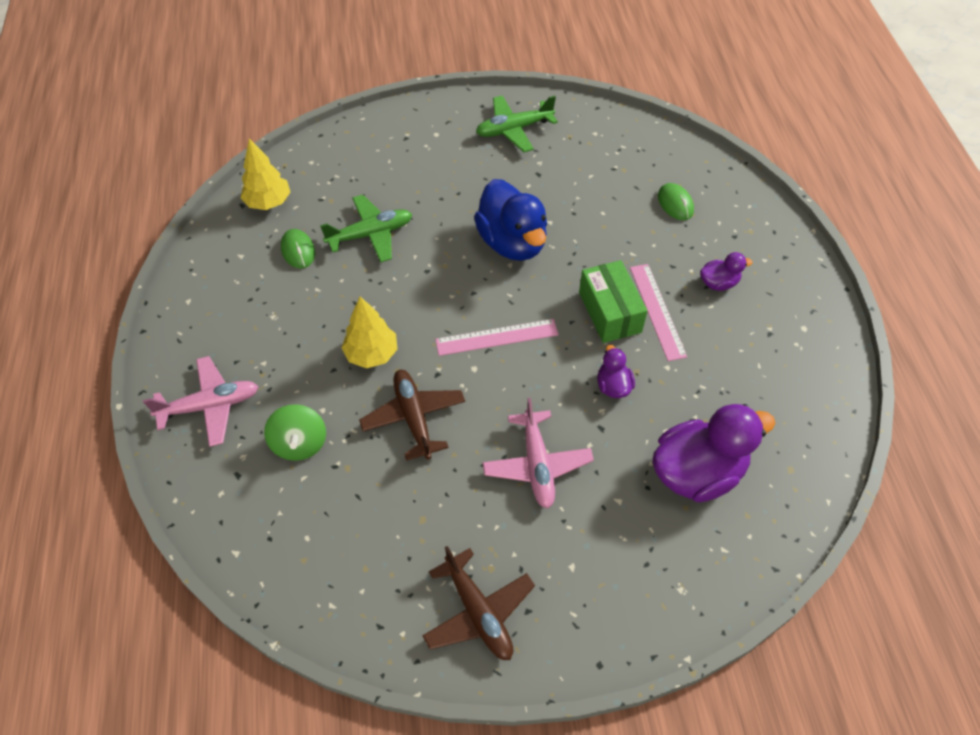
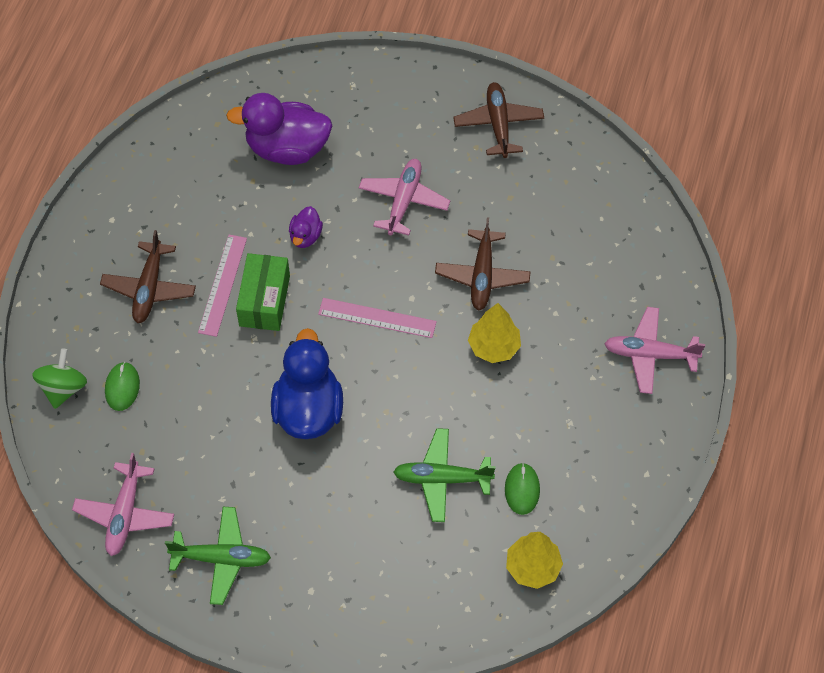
camera: 155 degrees left, 5 degrees up
green spinning top [264,404,326,461] -> green spinning top moved to [32,348,87,409]
purple duck [700,252,753,291] -> brown plane [100,230,196,323]
none -> pink plane [72,453,174,556]

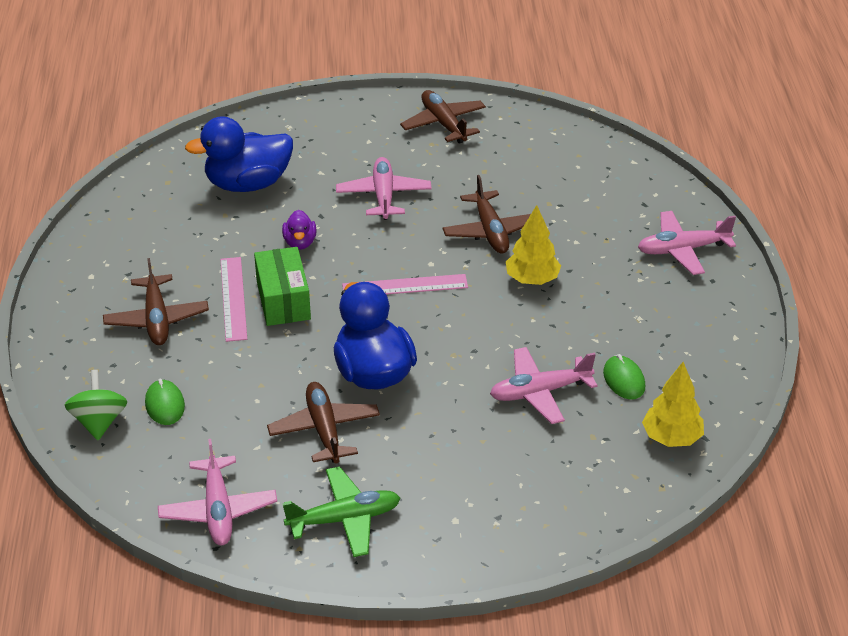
camera: 20 degrees left, 20 degrees down
purple duck [226,93,332,165] -> blue duck [185,116,293,192]
green plane [393,428,496,522] -> pink plane [490,347,598,424]
none -> brown plane [267,382,380,463]

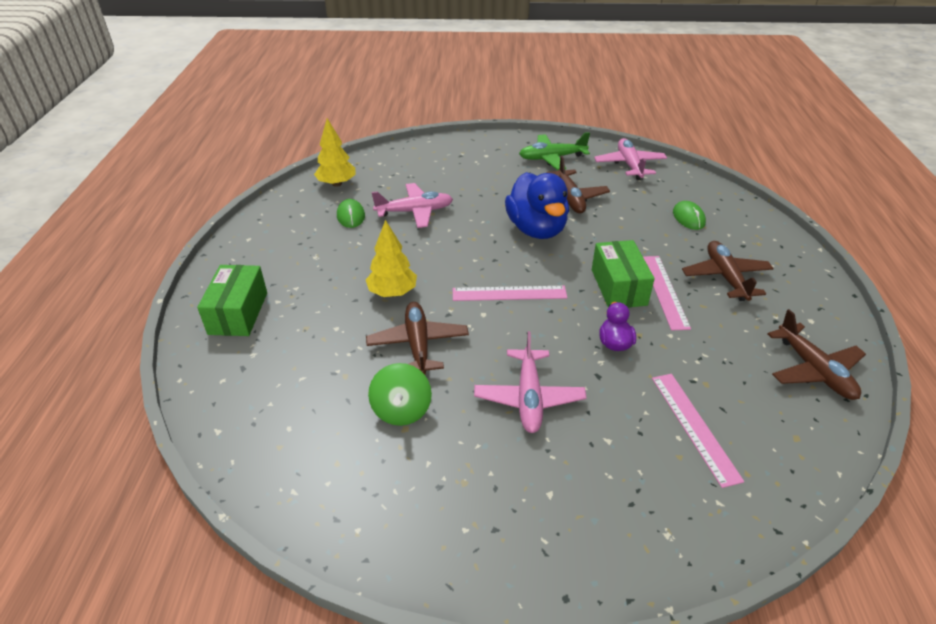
camera: 175 degrees left, 0 degrees up
green spinning top [65,370,127,440] -> green spinning top moved to [368,363,432,426]
blue duck [185,116,293,192] -> pink ruler [652,374,744,488]
brown plane [400,90,486,144] -> brown plane moved to [768,309,866,400]
pink plane [638,211,736,275] -> green box [197,265,267,336]

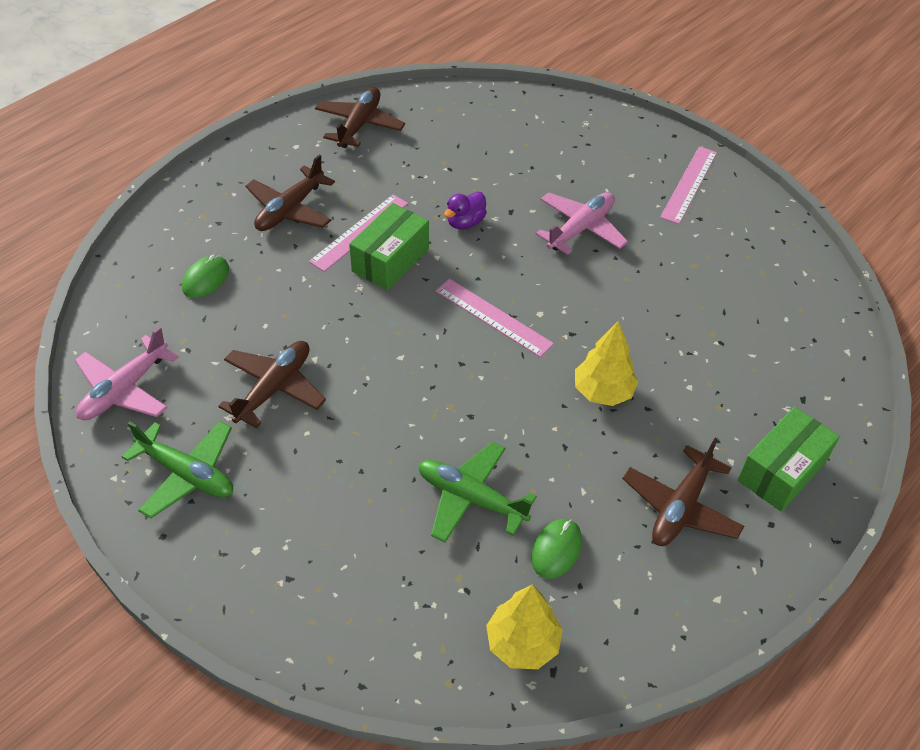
camera: 140 degrees left, 10 degrees up
brown plane [366,302,469,375] -> brown plane moved to [622,438,744,546]
green spinning top [368,363,432,426] -> none
pink plane [372,183,453,228] -> green plane [418,442,537,542]
blue duck [505,172,569,239] -> none
pink ruler [652,374,744,488] -> pink ruler moved to [660,147,717,224]

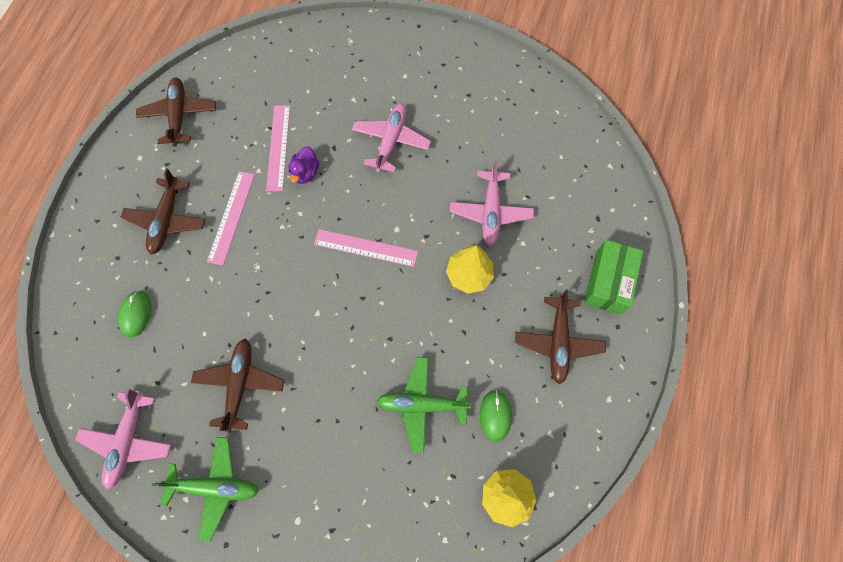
camera: 25 degrees left, 20 degrees up
green box [349,203,429,290] -> none
pink ruler [660,147,717,224] -> pink ruler moved to [266,105,290,191]
none -> pink plane [450,160,534,246]

